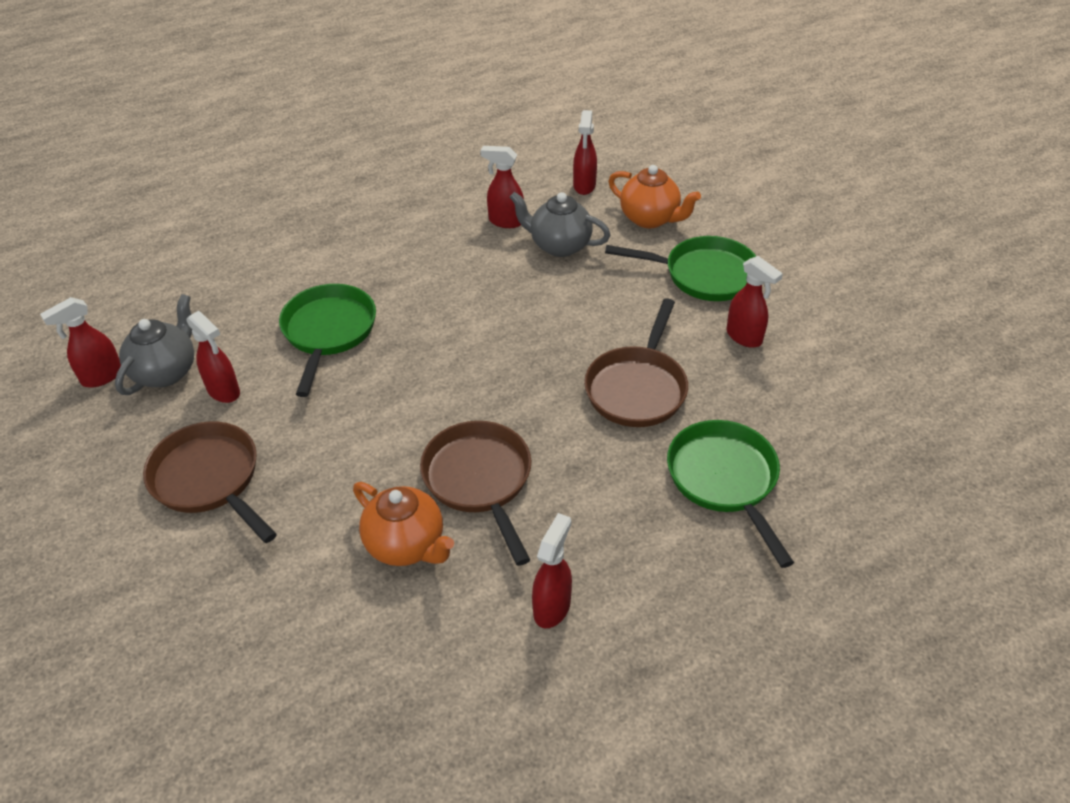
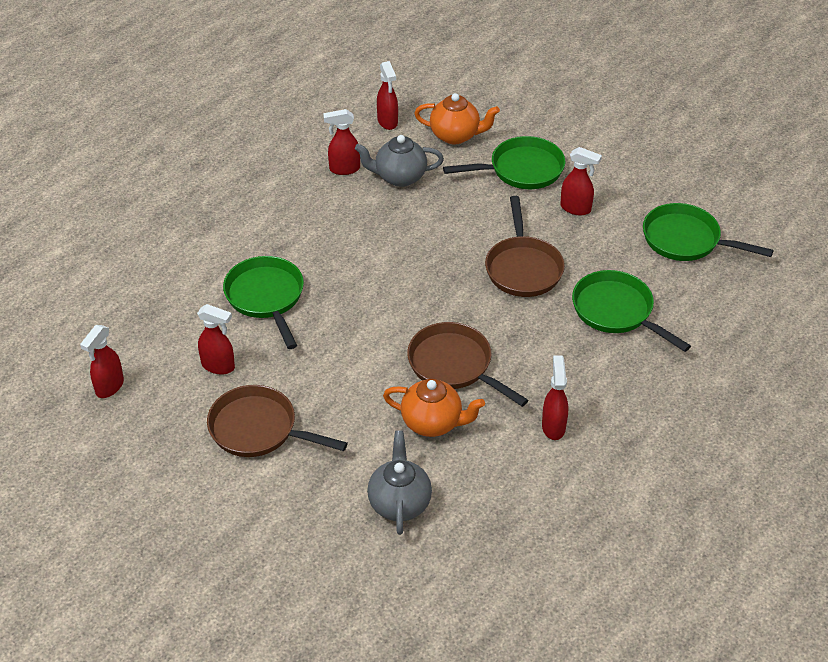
camera: 25 degrees left, 0 degrees up
grey teapot [115,294,194,395] -> grey teapot moved to [367,430,432,535]
none -> green pan [643,203,774,261]

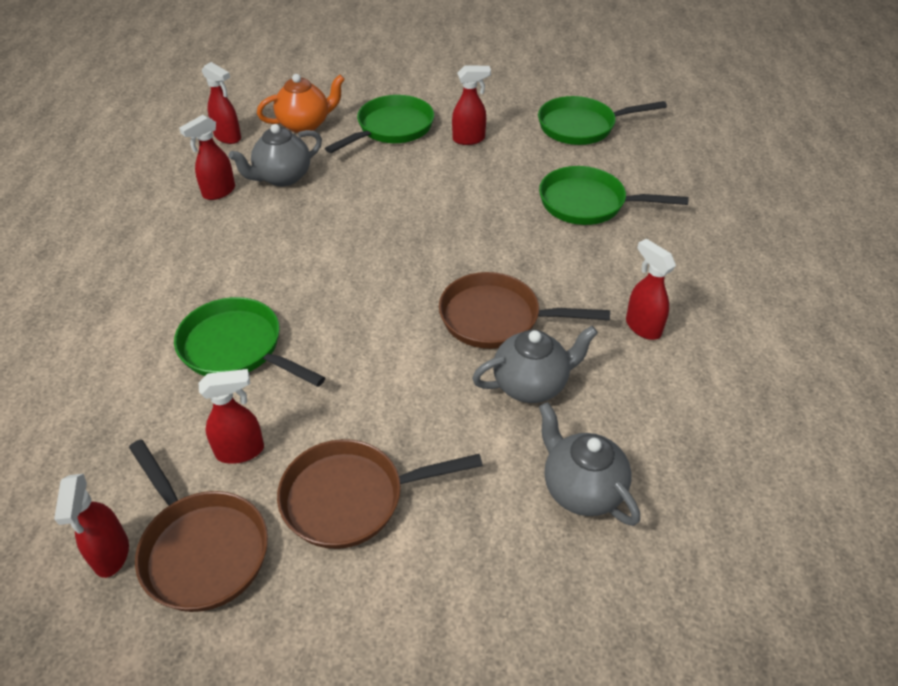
camera: 35 degrees left, 0 degrees up
orange teapot [383,379,485,437] -> grey teapot [472,326,598,403]
brown pan [485,196,565,297] -> brown pan moved to [129,440,268,612]

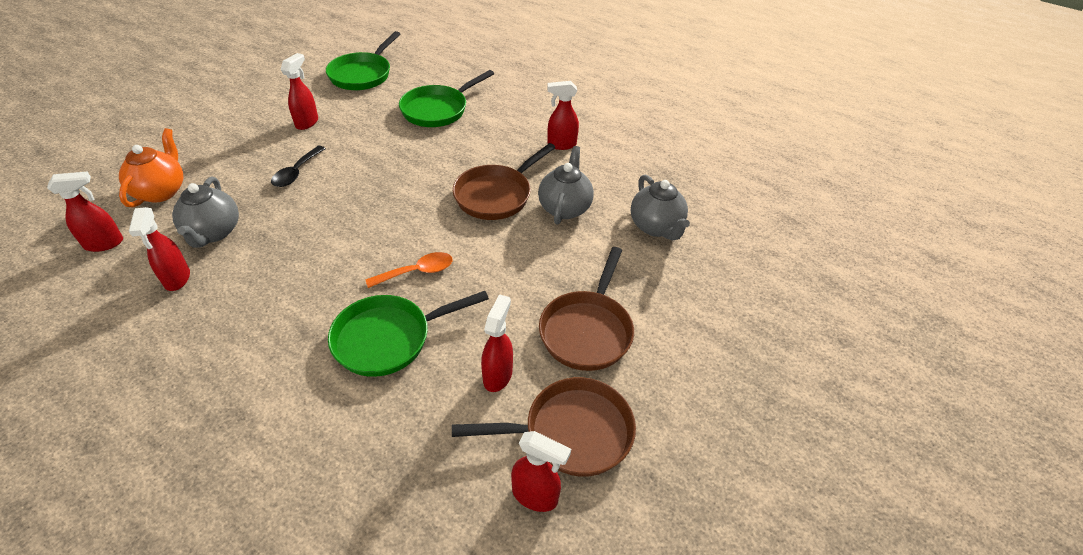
camera: 60 degrees left, 0 degrees up
green pan [325,95,434,153] -> none
grey teapot [539,402,640,526] -> grey teapot turned 105 degrees counterclockwise [631,174,690,240]
none -> black spoon [271,146,326,187]
none -> orange spoon [365,252,453,288]

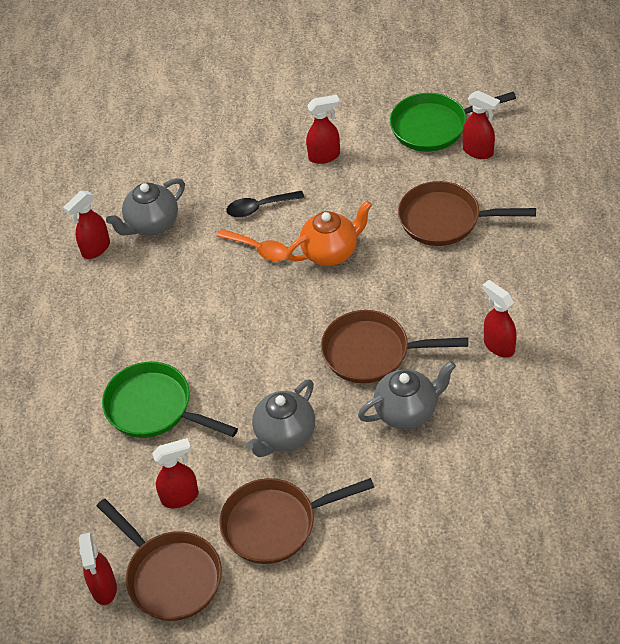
camera: 60 degrees right, 5 degrees up
red spray bottle [47,171,123,252] -> red spray bottle moved to [462,90,500,159]
orange teapot [119,128,183,208] -> orange teapot moved to [286,201,372,266]
orange spoon [365,252,453,288] -> orange spoon moved to [216,229,288,261]
green pan [399,70,494,127] -> brown pan [398,181,536,246]
grey teapot [631,174,690,240] -> grey teapot moved to [247,379,315,457]

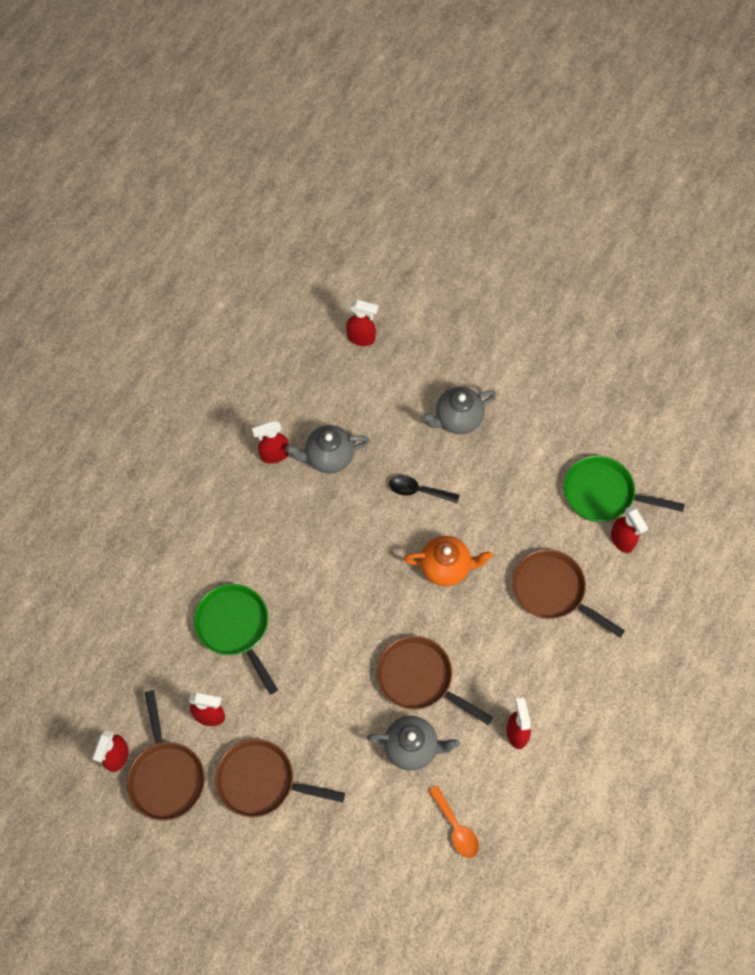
camera: 25 degrees right, 15 degrees up
orange spoon [216,229,288,261] -> orange spoon moved to [429,785,479,858]
grey teapot [247,379,315,457] -> grey teapot moved to [422,387,496,434]
red spray bottle [306,95,340,164] -> red spray bottle moved to [346,300,378,346]

